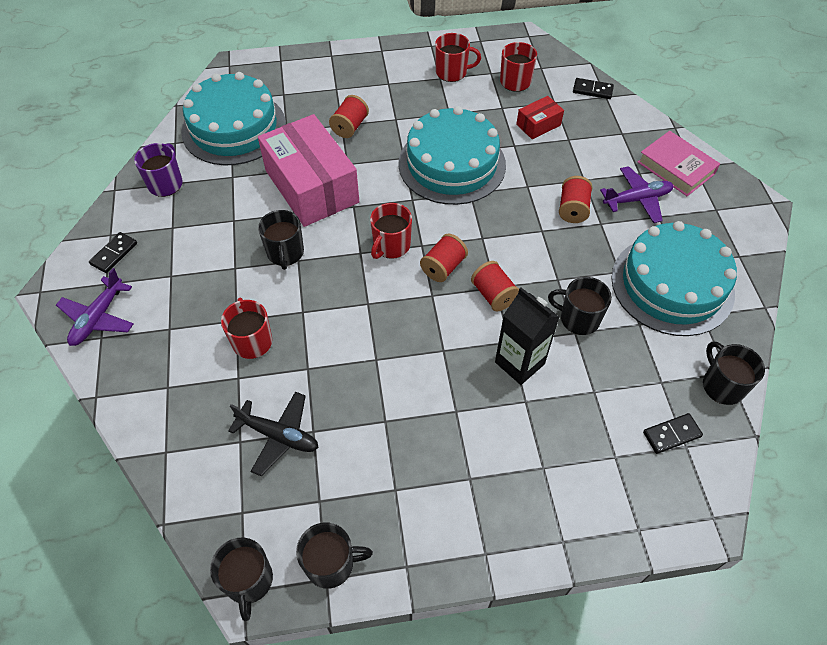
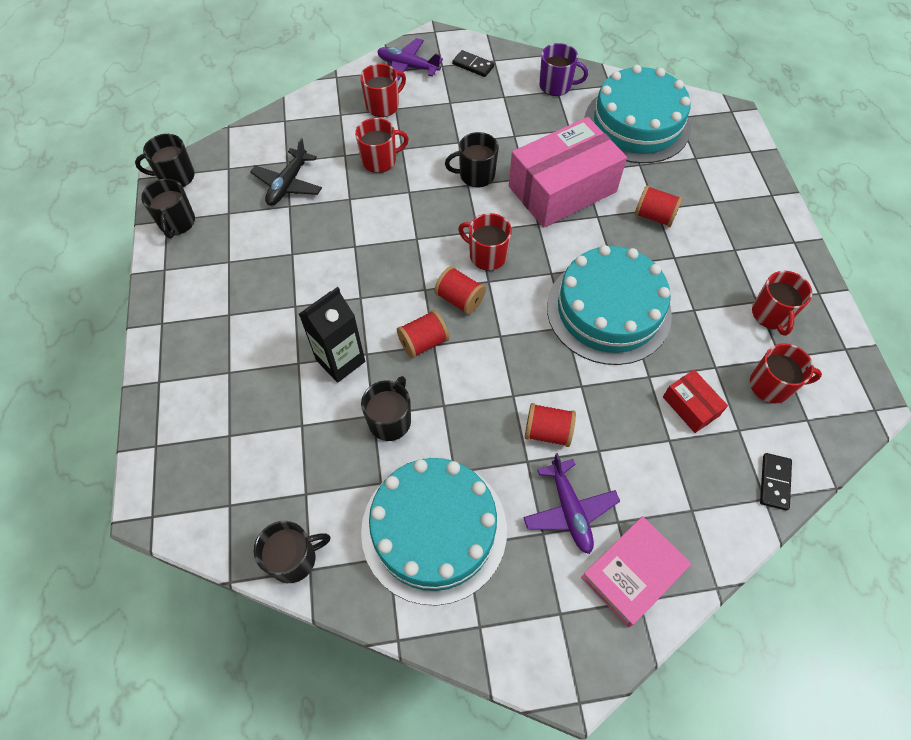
camera: 90 degrees right, 5 degrees up
black domino [643,413,703,454] -> none
none -> red mug [360,64,406,117]

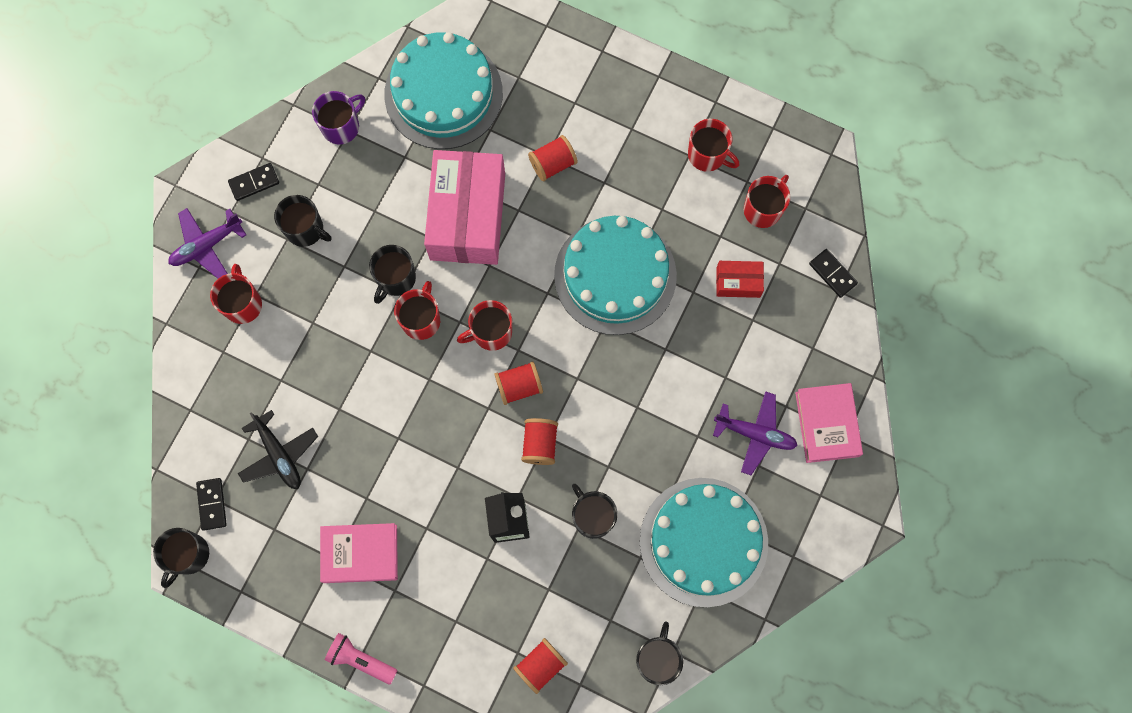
camera: 55 degrees left, 15 degrees up
black mug [141,179,195,238] -> black mug moved to [274,195,332,247]
red mug [355,118,409,173] -> red mug moved to [394,281,440,340]
red spool [525,403,576,447] -> red spool moved to [513,638,568,694]
none -> black domino [196,478,227,531]
none -> pink book [320,523,398,583]
none -> pink flashlight [325,633,397,684]

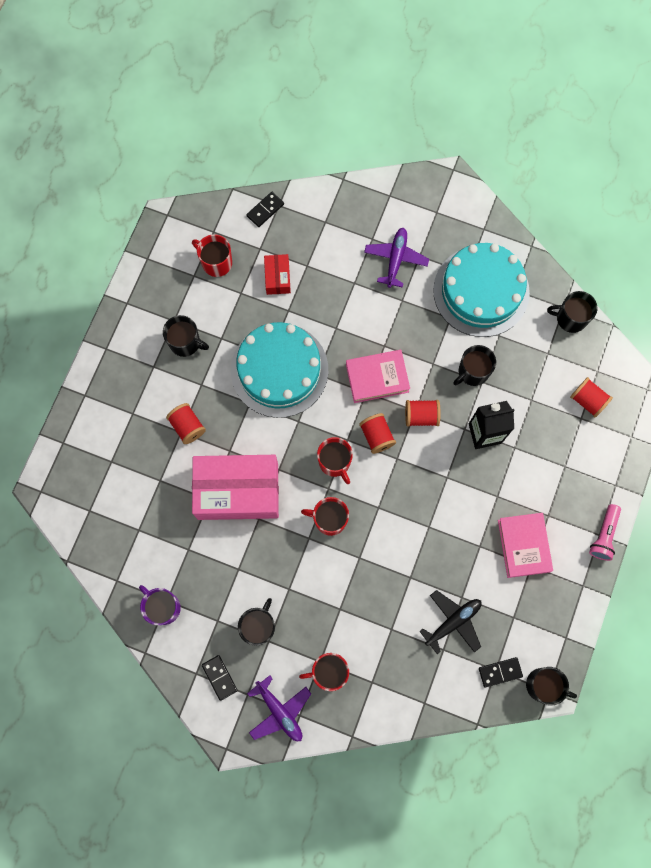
camera: 95 degrees left, 0 degrees up
black mug [369,245,416,304] -> black mug moved to [163,315,209,357]
turquoise cake [384,32,503,149] -> none
red mug [688,119,739,172] -> none
pink book [795,383,863,463] -> pink book moved to [346,350,410,403]

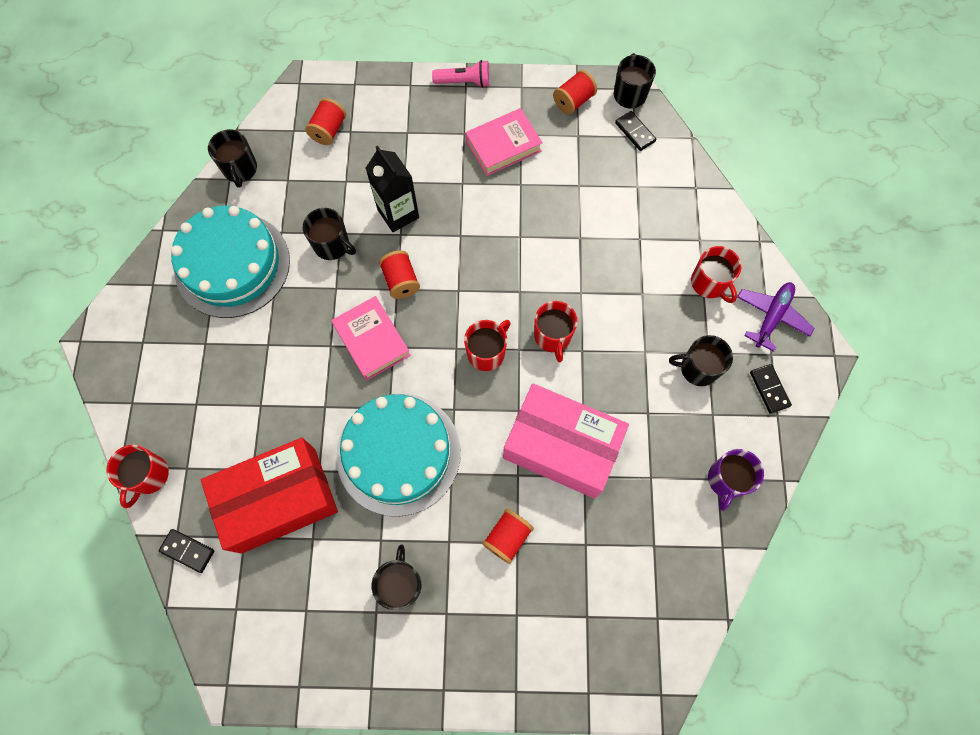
camera: 110 degrees left, 5 degrees down
red mug [192,234,232,277] -> red mug moved to [106,445,169,508]
pink box [192,455,279,520] -> pink box turned 45 degrees counterclockwise [503,384,629,498]
black domino [202,655,238,701] -> black domino turned 60 degrees counterclockwise [750,364,792,414]
red box [264,254,291,295] -> red box [201,438,338,554], size x2.24
red spool [359,413,396,454] -> red spool moved to [553,70,597,115]
purple plane [364,228,429,288] -> none
black plane [419,590,482,654] -> none

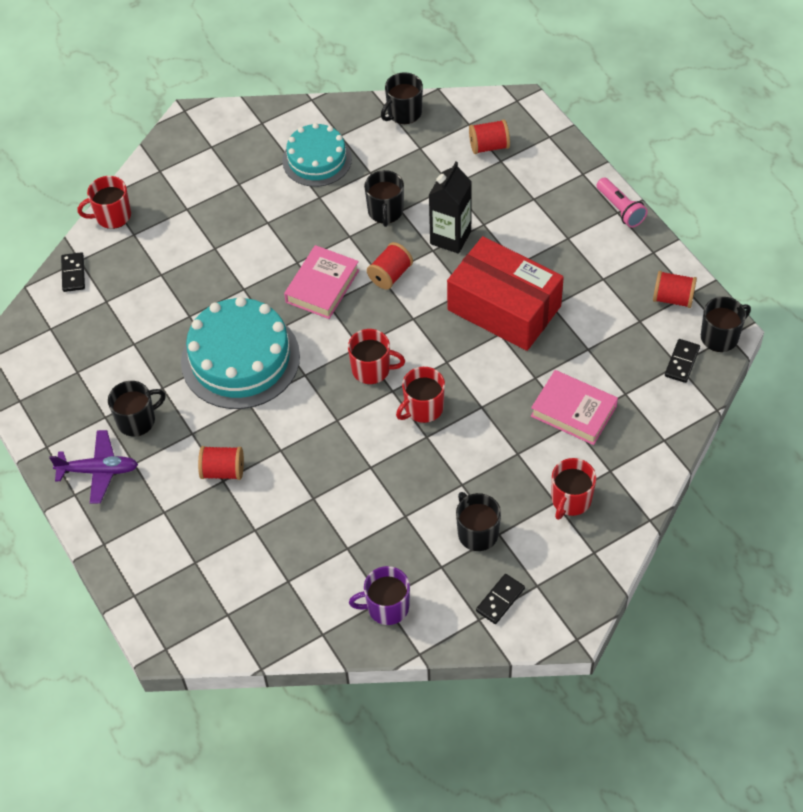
camera: 60 degrees right, 15 degrees down
turquoise cake [171,206,290,318] -> turquoise cake [282,123,352,187], size x0.63
red box [201,438,338,554] -> red box moved to [447,236,564,351]
pink book [466,108,543,176] -> pink book moved to [531,370,618,445]
pink box [503,384,629,498] -> none
purple plane [737,282,815,352] -> purple plane moved to [49,430,138,504]

